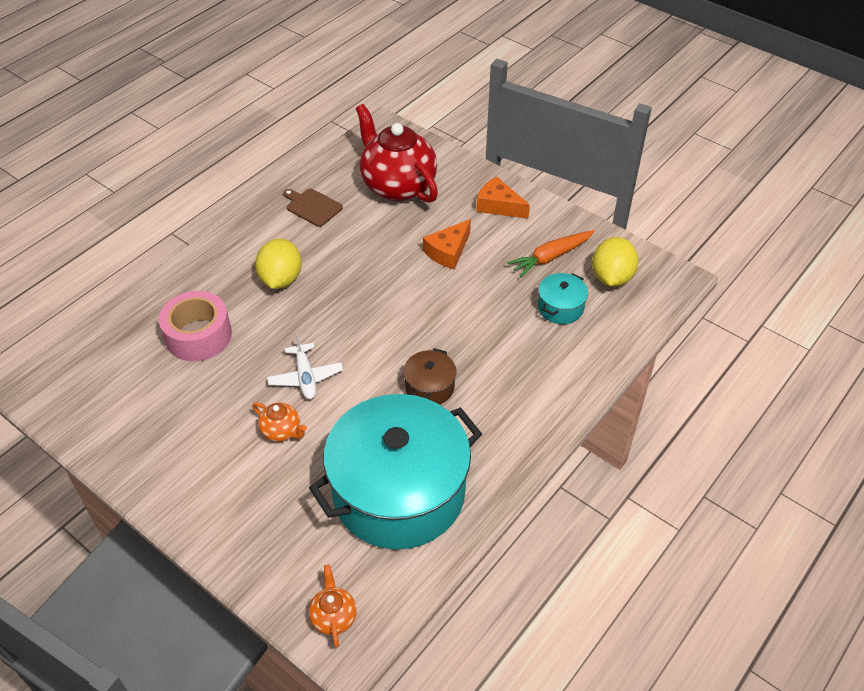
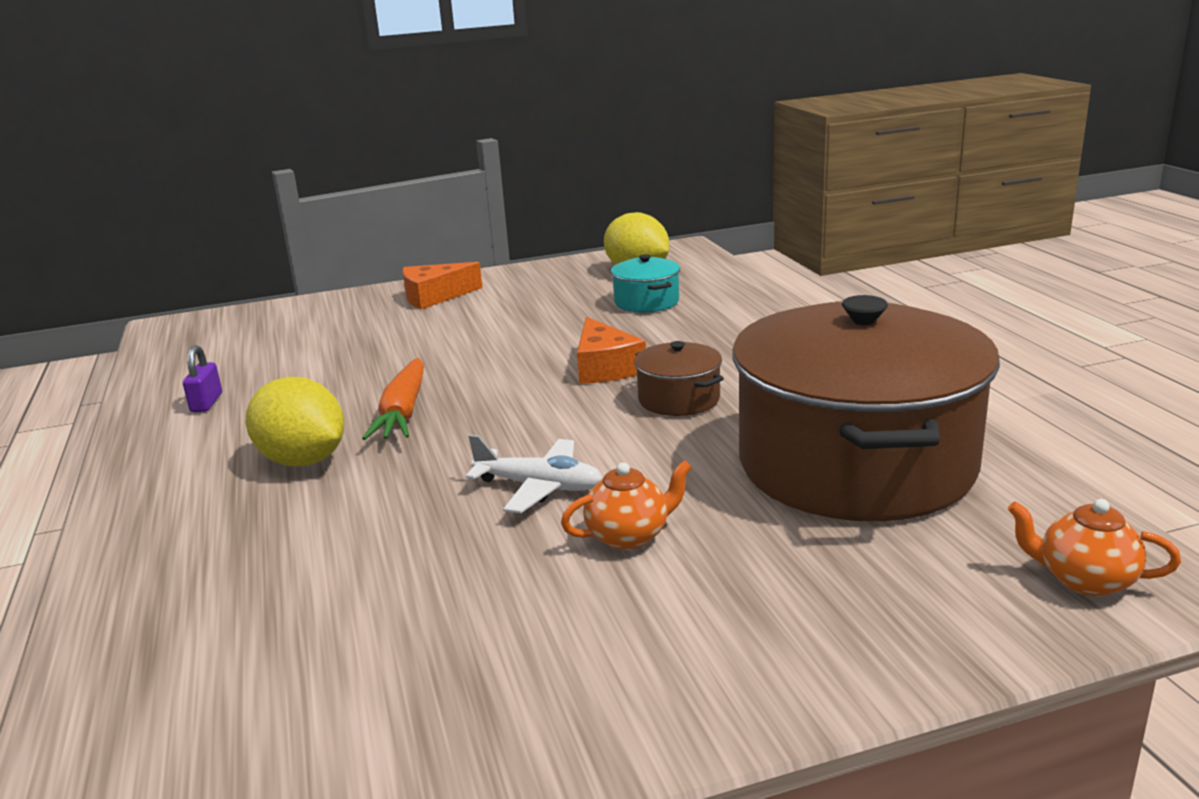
camera: 55 degrees left, 25 degrees down
pink tape [159,291,232,361] -> none
brown cutting board [283,188,343,227] -> purple padlock [183,345,222,412]
turquoise pot [309,394,482,550] -> brown pot [732,295,1000,521]
red teapot [356,104,438,203] -> none
orange cheese [423,219,471,269] -> orange cheese moved to [577,317,646,384]
orange carrot [507,230,595,277] -> orange carrot moved to [362,358,424,440]

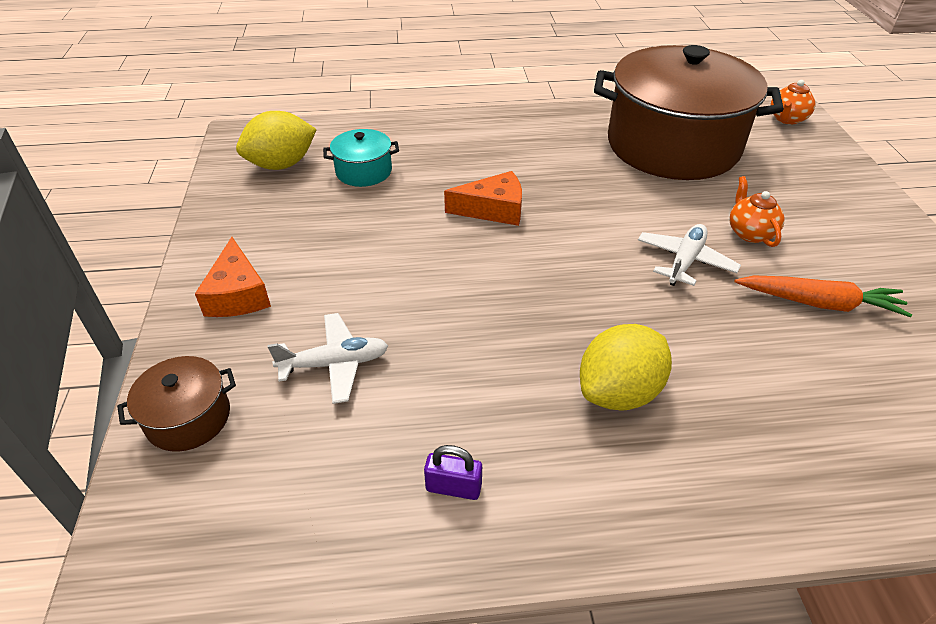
camera: 80 degrees left, 20 degrees up
orange carrot [362,358,424,440] -> orange carrot moved to [735,276,912,317]
brown pot [634,341,724,416] -> brown pot moved to [117,356,236,452]
none -> white plane [267,313,388,404]

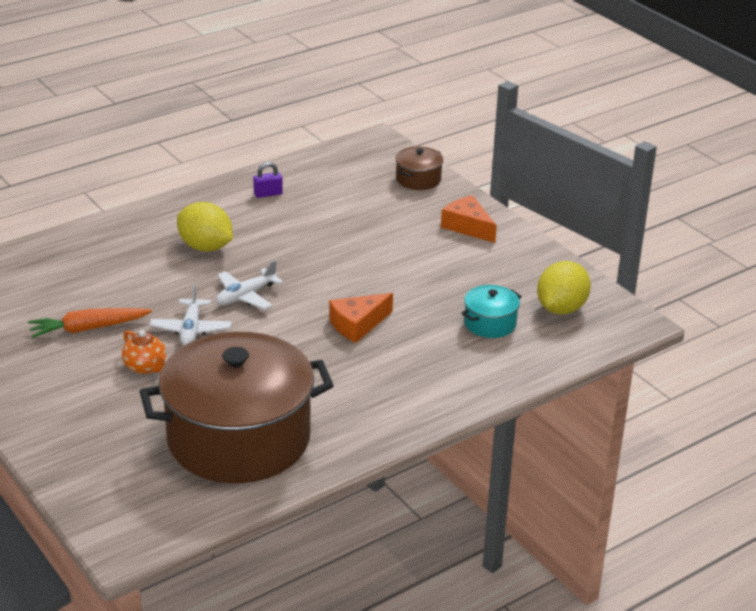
camera: 150 degrees right, 10 degrees down
white plane [267,313,388,404] -> white plane moved to [216,260,283,310]
yellow lemon [580,324,672,411] -> yellow lemon turned 75 degrees counterclockwise [177,202,233,252]
orange teapot [771,80,816,125] -> none

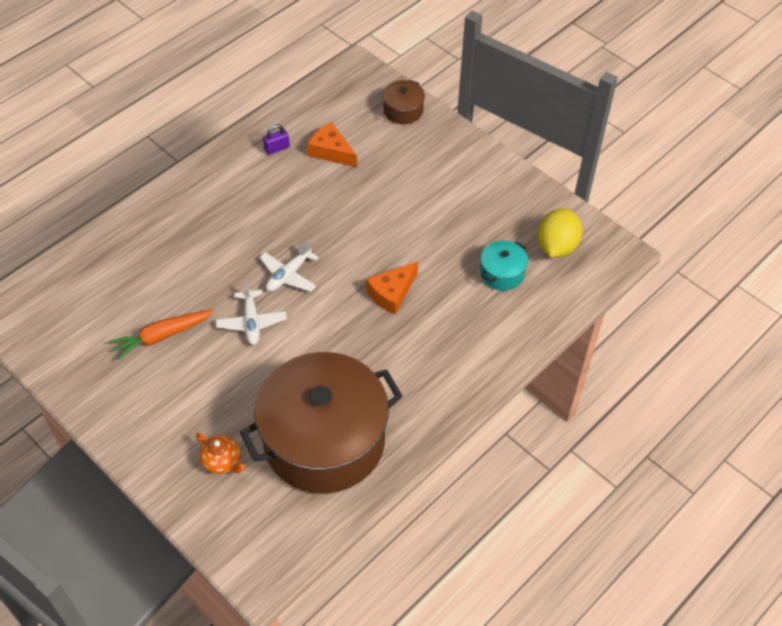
camera: 10 degrees left, 20 degrees up
orange teapot [122,330,166,374] -> orange teapot moved to [196,433,245,474]
yellow lemon [177,202,233,252] -> none
orange cheese [441,195,497,243] -> orange cheese moved to [307,122,357,167]

